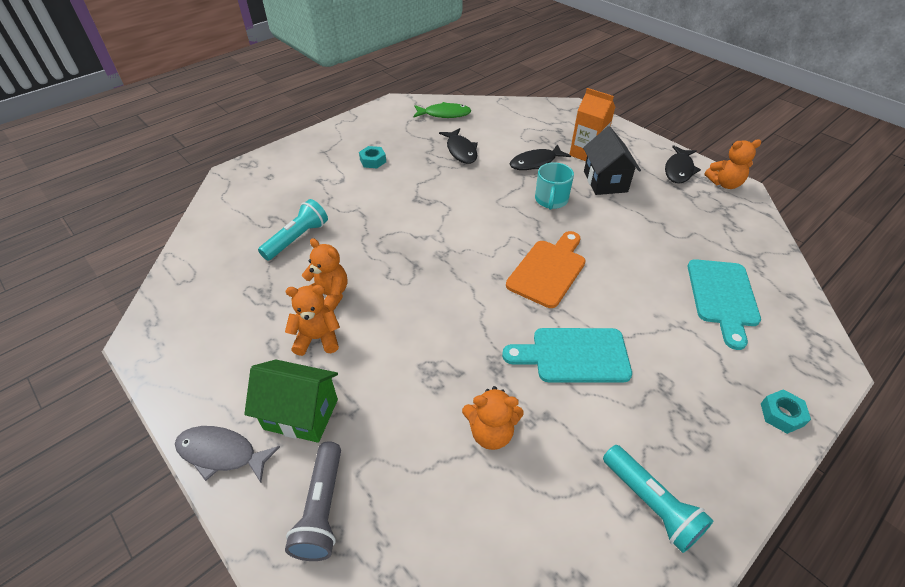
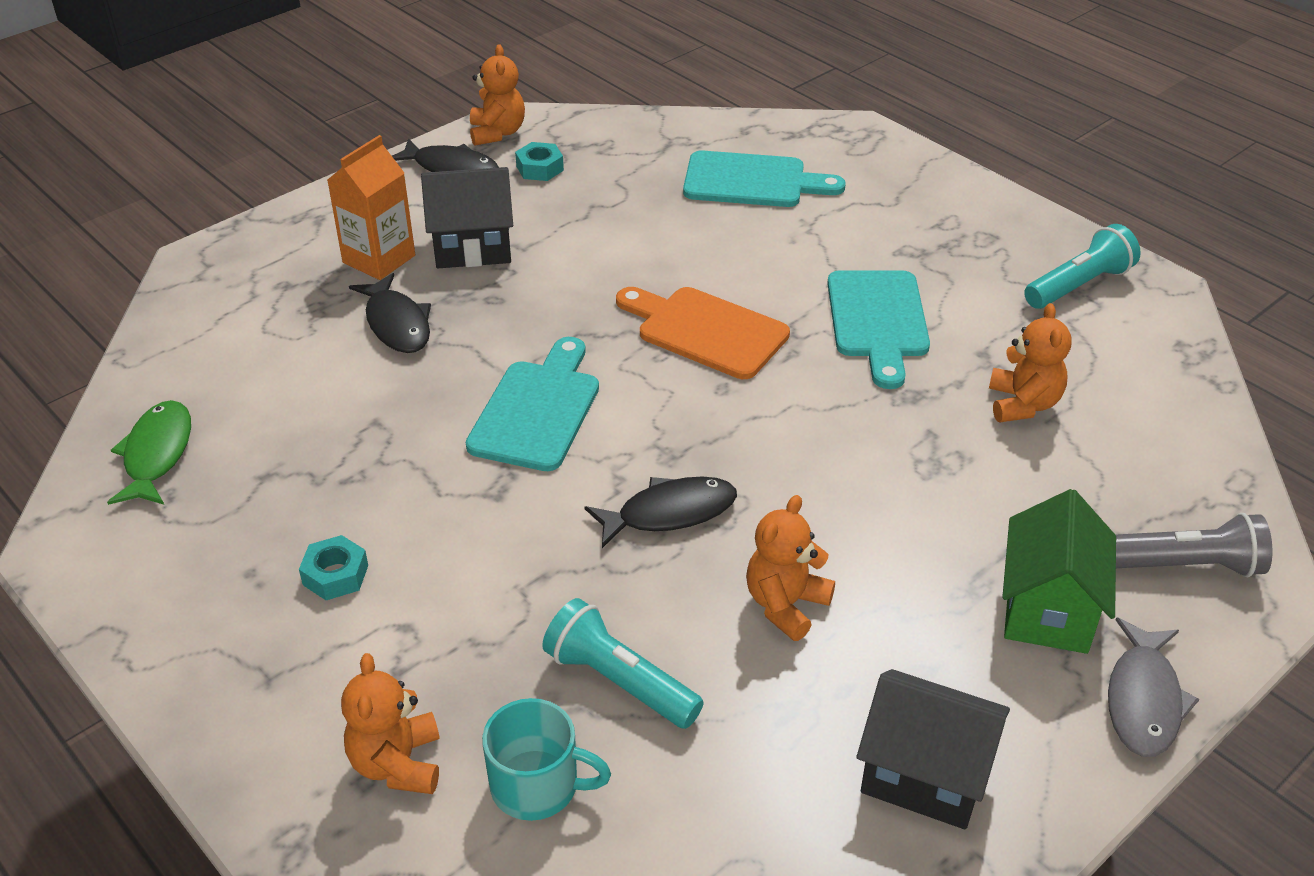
camera: 90 degrees left, 5 degrees down
orange teddy bear [285,285,340,356] -> orange teddy bear moved to [341,653,440,794]
black fish [439,128,478,164] -> black fish moved to [585,476,737,548]
turquoise mug [535,162,574,210] -> turquoise mug moved to [482,698,611,821]
turquoise nut [761,389,811,434] -> turquoise nut moved to [515,142,564,181]
none -> turquoise cutting board [466,337,599,471]
none -> black house [856,669,1010,829]

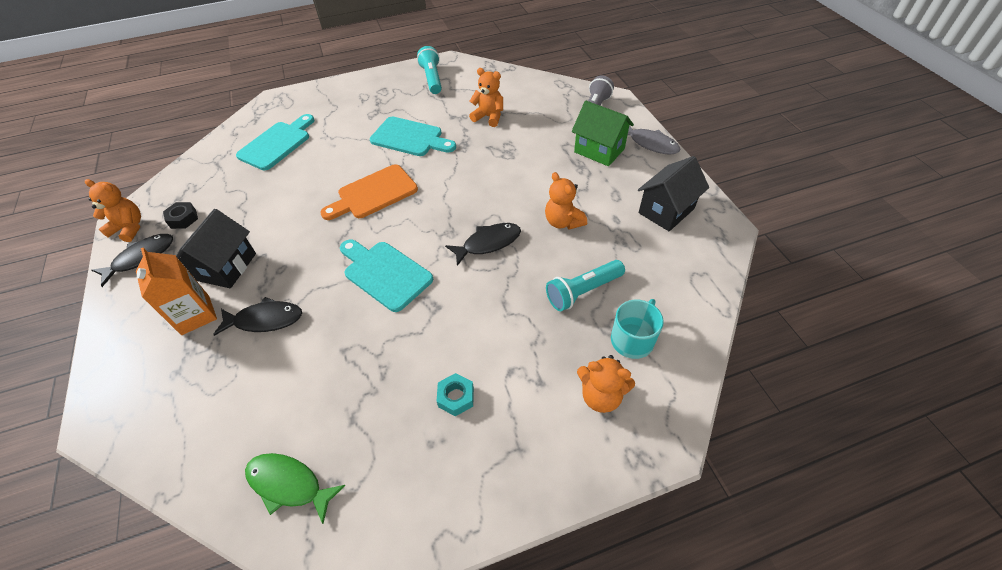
camera: 65 degrees left, 10 degrees up
turquoise nut [515,142,564,181] -> black nut [163,202,198,229]
black fish [585,476,737,548] -> black fish turned 60 degrees clockwise [445,223,521,266]

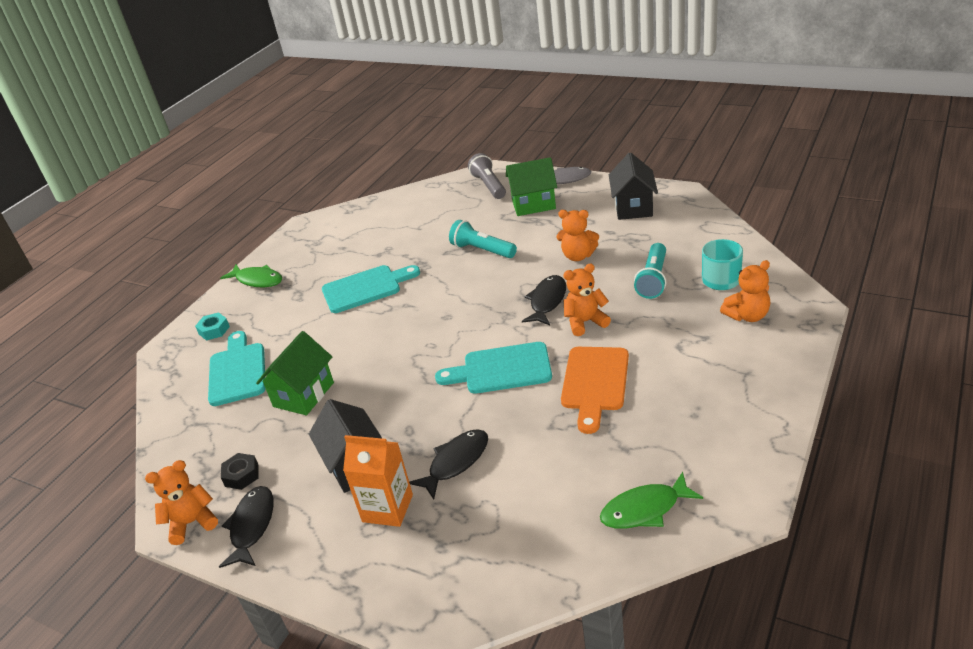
camera: 40 degrees left, 15 degrees down
orange cutting board [320,164,418,220] -> orange cutting board moved to [561,347,629,434]
turquoise flashlight [417,46,442,94] -> turquoise flashlight moved to [449,220,517,258]
turquoise nut [437,373,474,416] -> turquoise nut moved to [195,312,230,341]
orange teddy bear [469,68,503,127] -> orange teddy bear moved to [563,263,611,336]
none -> green fish [220,264,282,287]
none -> green house [256,331,334,415]

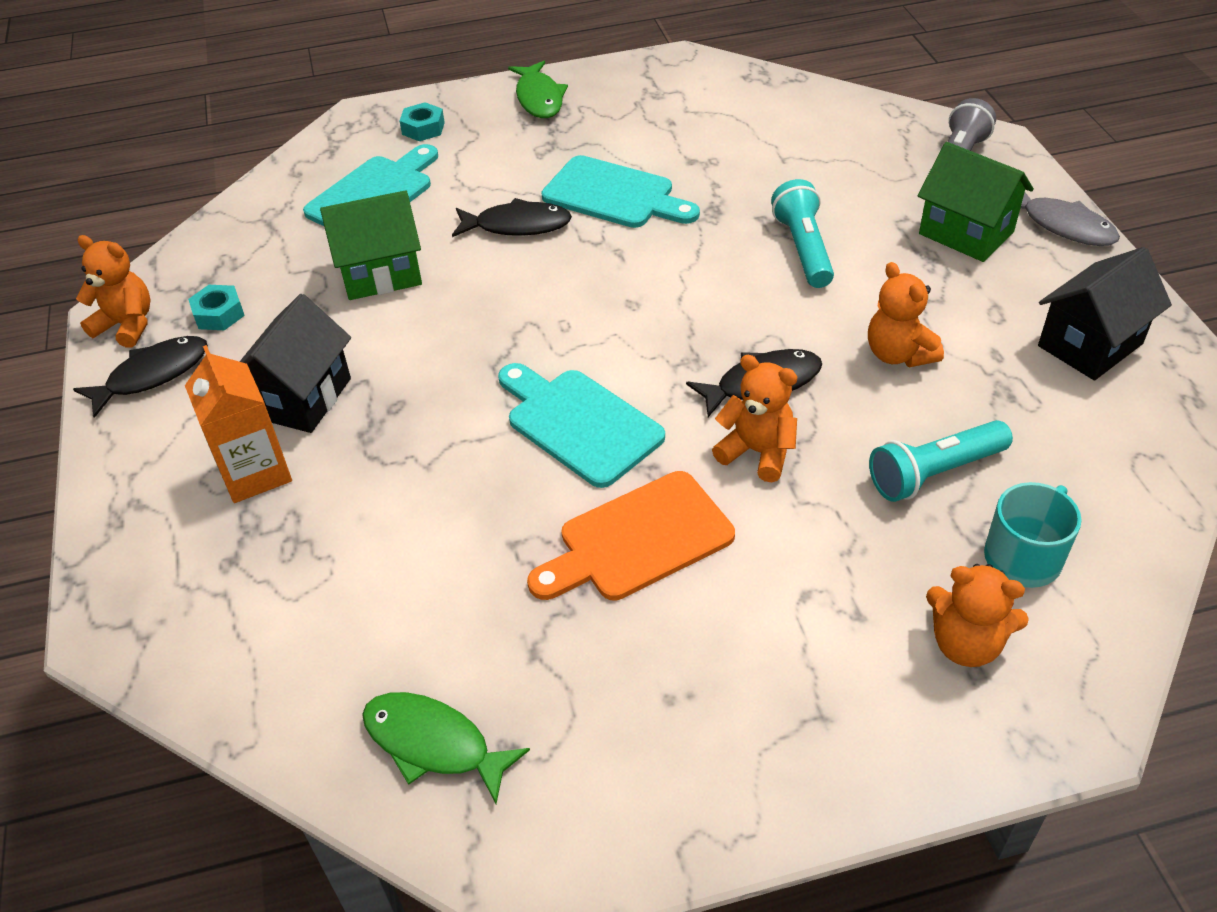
camera: 45 degrees right, 10 degrees up
black nut [221,453,259,490] -> turquoise nut [188,285,245,330]
black fish [409,429,488,499] -> black fish moved to [452,198,572,237]

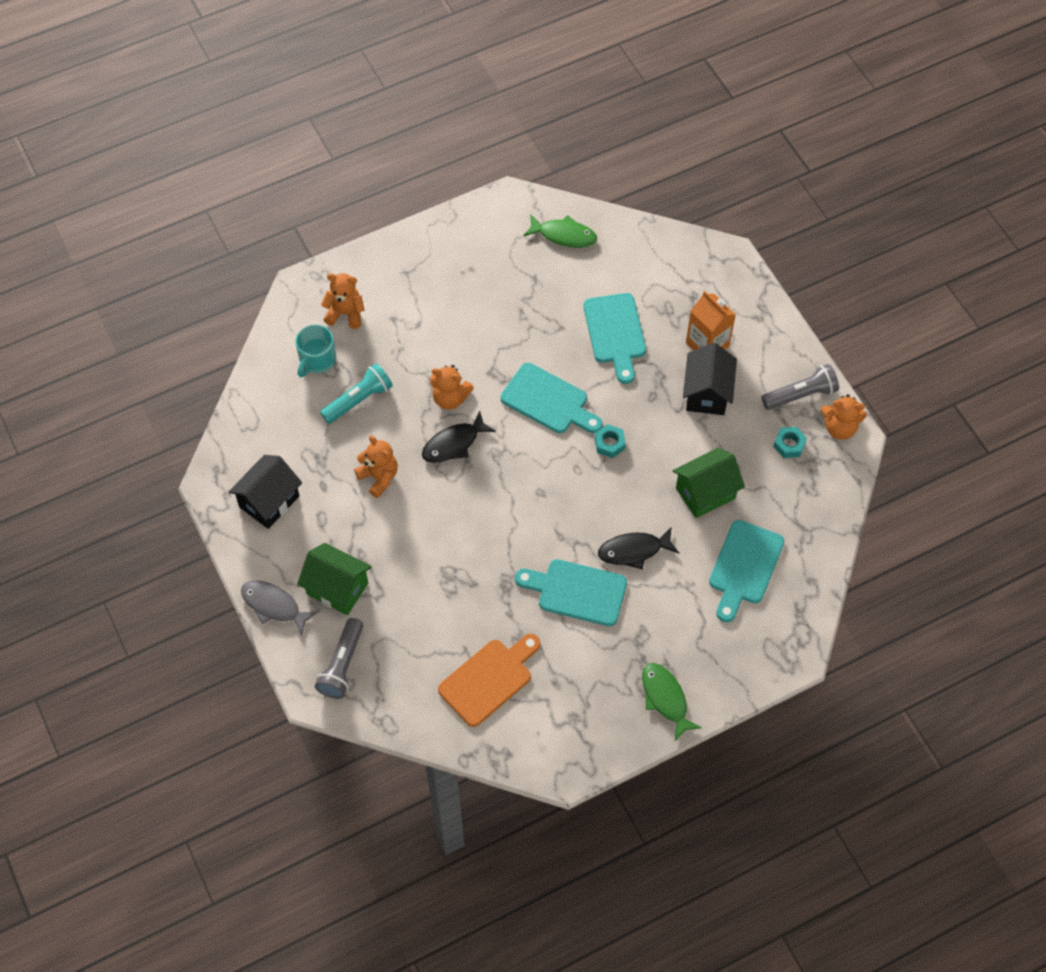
camera: 165 degrees right, 15 degrees up
black fish [73,336,208,418] -> grey flashlight [762,364,839,410]
turquoise nut [400,102,445,141] -> turquoise nut moved to [595,424,626,458]
orange cutting board [527,471,735,600] -> orange cutting board moved to [438,634,541,727]
turquoise flashlight [771,179,834,288] -> none
none -> turquoise cutting board [583,293,646,384]

